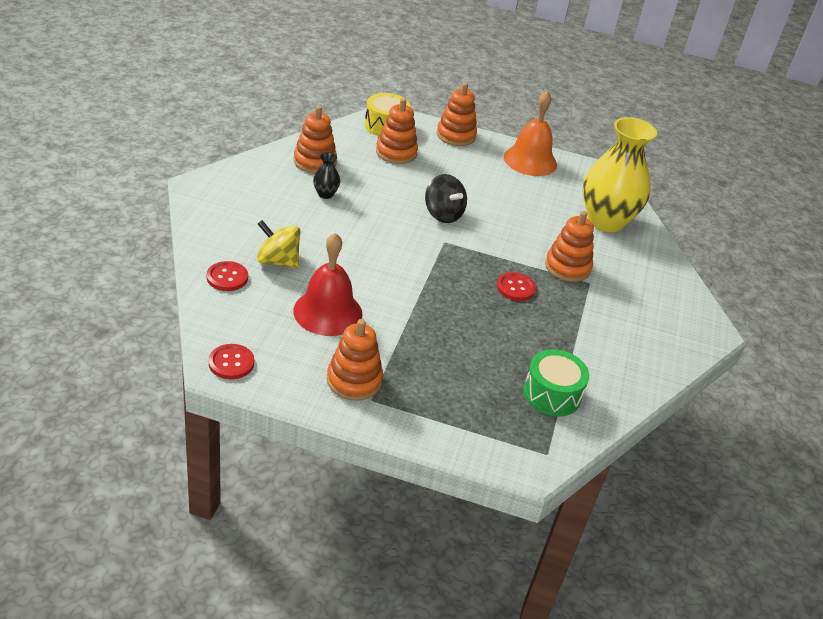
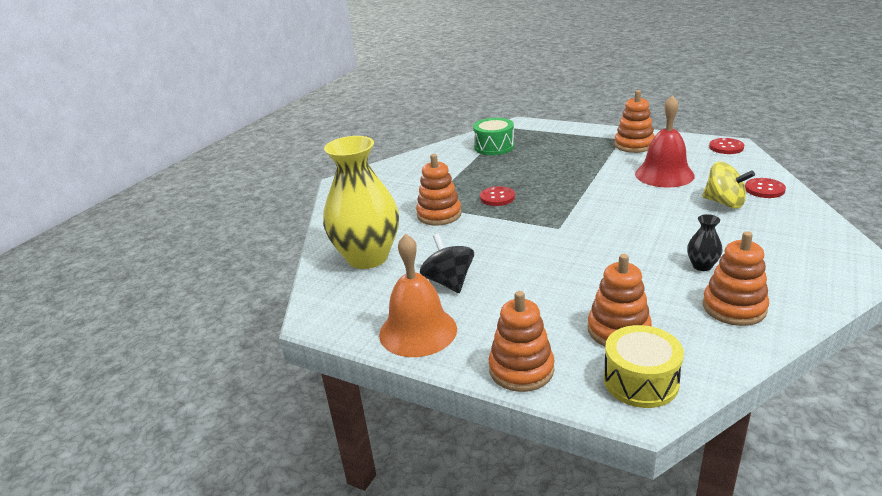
camera: 160 degrees left, 10 degrees down
black spinning top [425,174,467,223] -> black spinning top moved to [420,234,474,293]

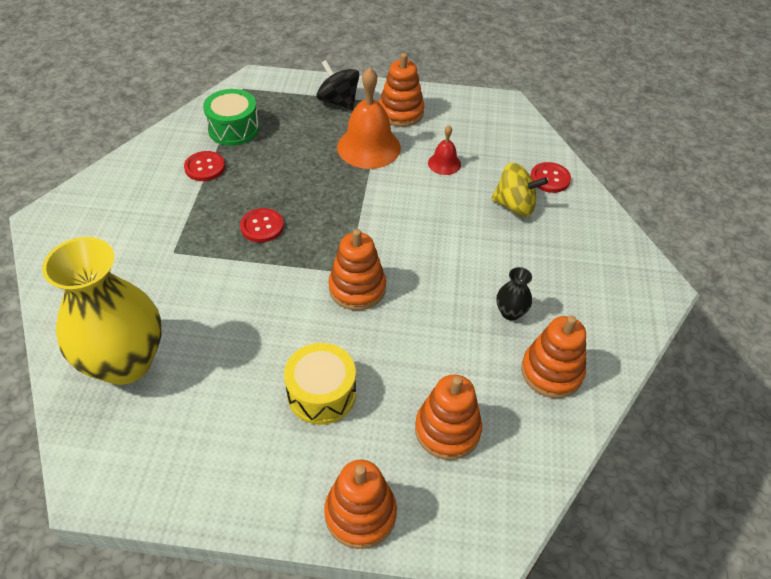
camera: 25 degrees left, 20 degrees up
orange bell [379,233,457,357] -> orange bell moved to [337,67,401,169]
orange stacking toy [416,154,462,225] -> orange stacking toy moved to [329,229,386,310]
black spinning top [420,234,474,293] -> black spinning top moved to [316,60,359,110]
yellow drum [604,325,684,408] -> yellow drum moved to [284,343,356,425]
red bell [635,95,695,188] -> red bell [428,125,461,175], size x0.51
red button [709,138,744,154] -> red button moved to [184,151,225,181]

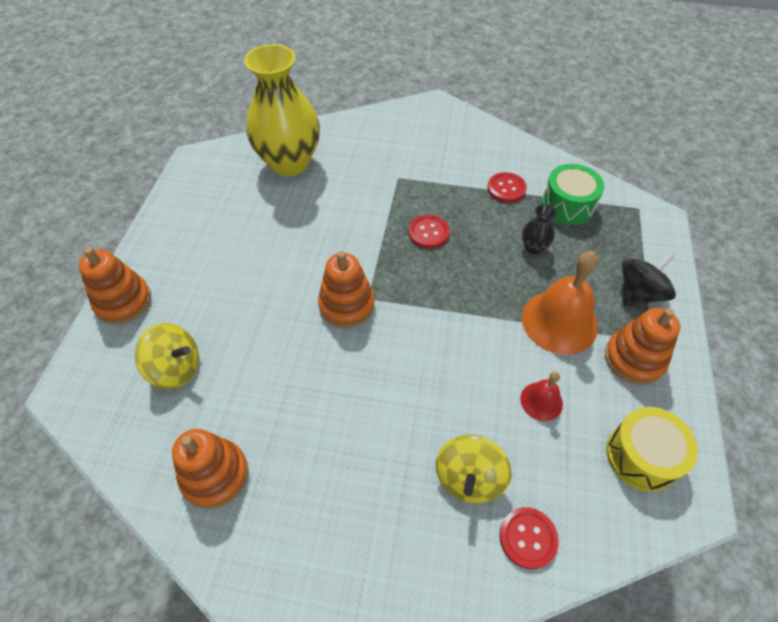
camera: 95 degrees right, 5 degrees up
yellow drum [284,343,356,425] -> yellow drum moved to [606,407,698,492]
orange stacking toy [415,374,482,460] -> yellow spinning top [135,323,199,389]
black vase [496,267,532,321] -> black vase moved to [522,204,556,254]

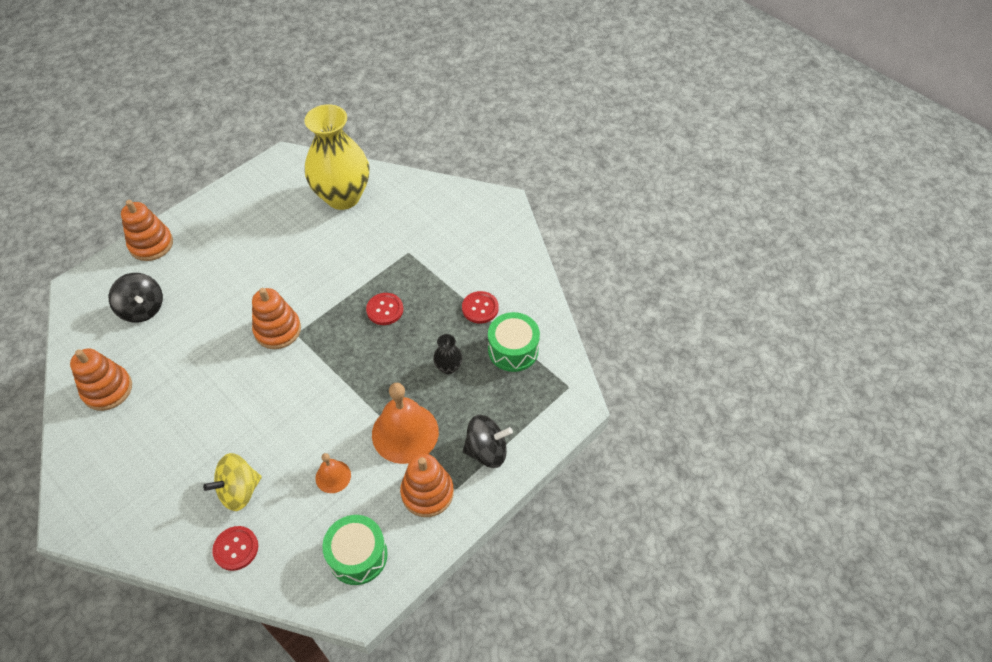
camera: 35 degrees right, 0 degrees up
yellow spinning top [135,323,199,389] -> black spinning top [109,273,163,323]
red bell [520,372,563,421] -> orange bell [315,453,351,493]
yellow drum [606,407,698,492] -> green drum [322,515,388,585]

